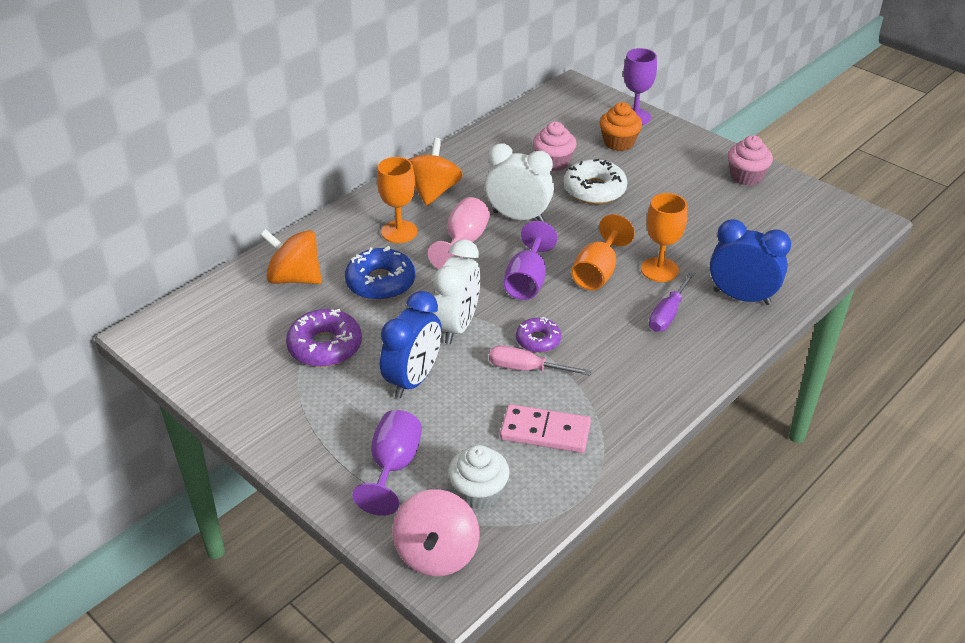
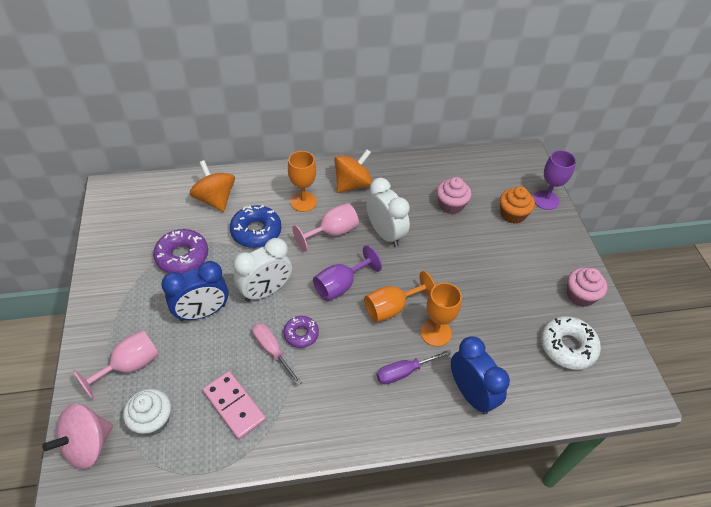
camera: 35 degrees right, 10 degrees up
purple goblet [352,410,422,516] -> pink goblet [73,330,159,400]
white donut [564,159,627,204] -> white donut moved to [541,316,601,370]

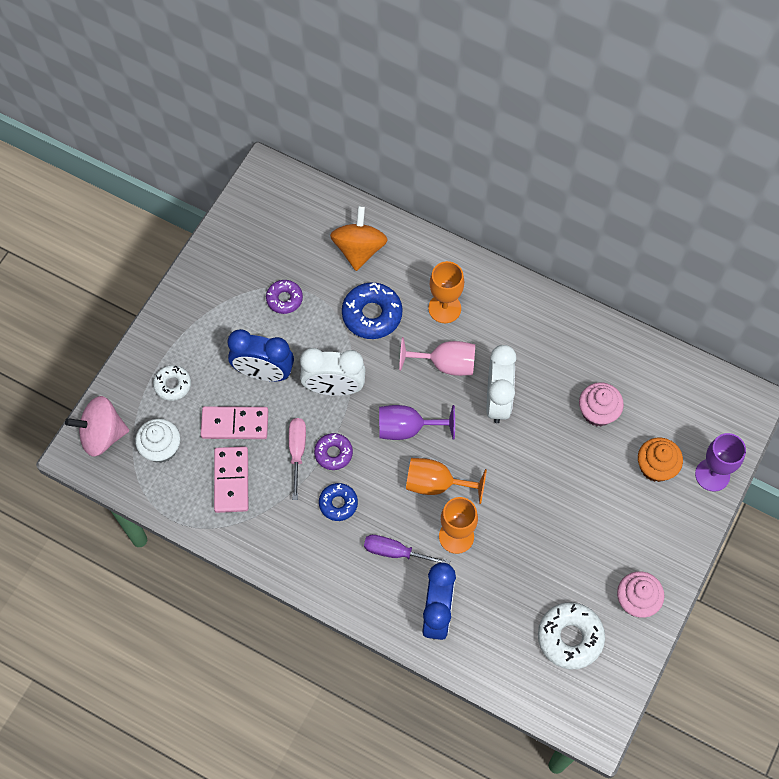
camera: 40 degrees right, 15 degrees up
pink goblet [73,330,159,400] -> white donut [153,365,191,401]
purple donut [153,229,208,274] -> purple donut [266,280,303,314], size x0.61
orange spinning top [334,149,372,193] -> none
none -> pink domino [200,406,268,439]
none -> blue donut [319,483,358,521]

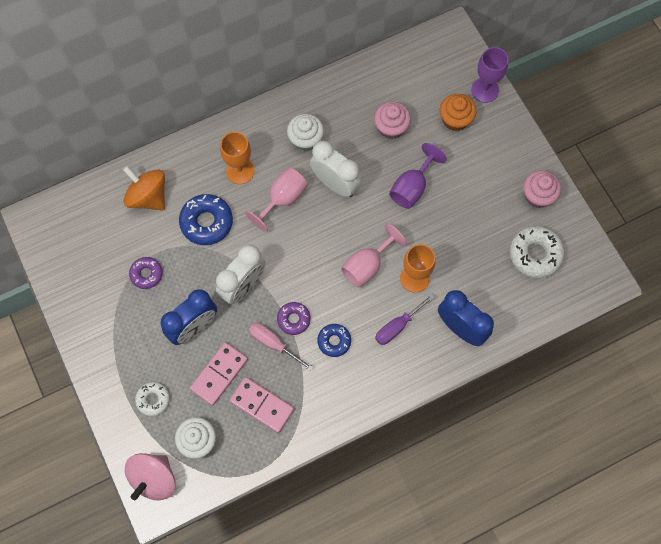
camera: 55 degrees left, 5 degrees up
purple goblet [379,405,455,440] -> purple goblet moved to [389,143,447,209]
orange goblet [406,458,487,504] -> pink goblet [341,223,407,288]
none -> white cupcake [287,114,324,151]

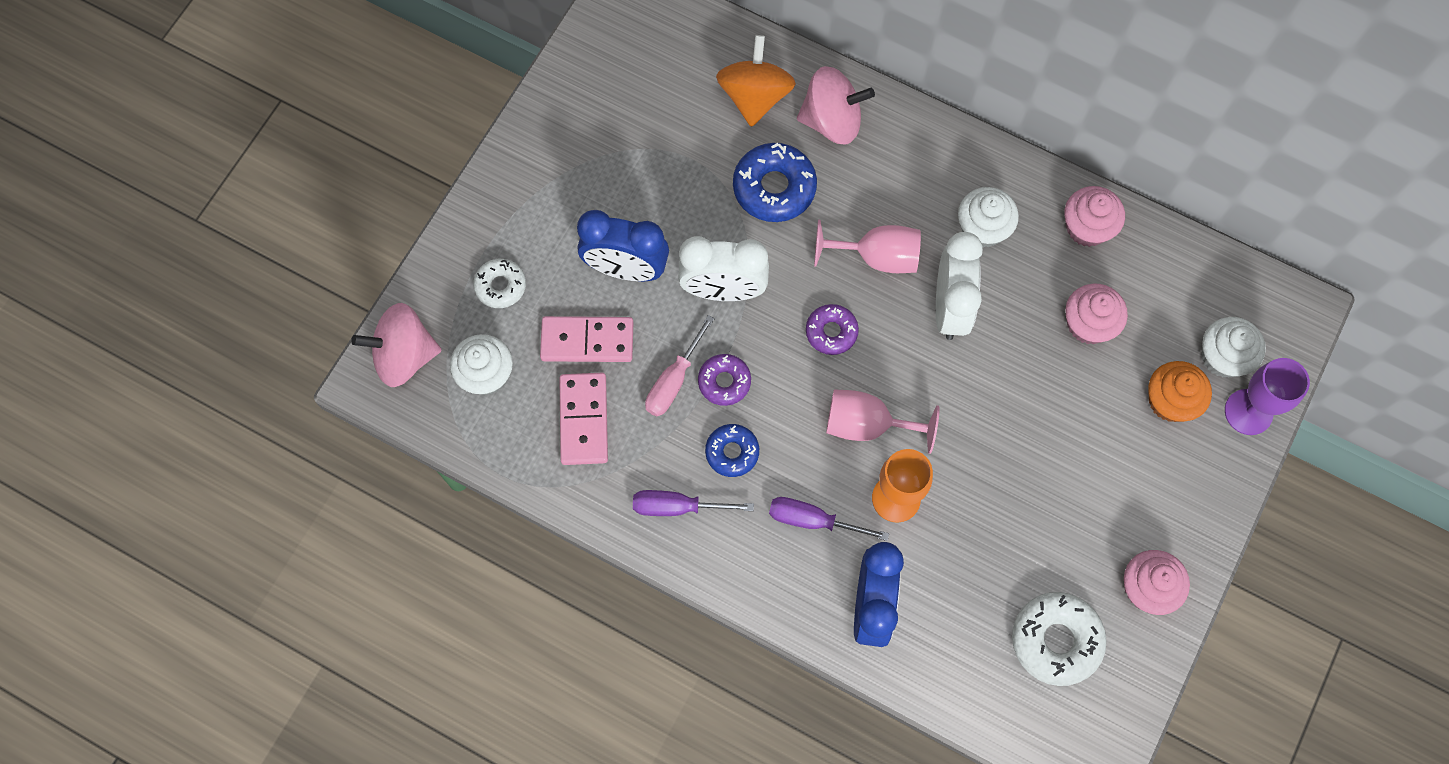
camera: 55 degrees right, 0 degrees up
purple donut [129,257,163,289] -> purple donut moved to [806,304,859,355]
orange goblet [220,132,254,184] -> none
pink screwdriver [249,323,313,371] -> pink screwdriver turned 150 degrees counterclockwise [645,315,715,416]
purple goblet [389,143,447,209] -> none
none -> purple screwdriver [633,490,754,516]
none -> pink spinning top [797,66,875,145]
none -> pink cupcake [1065,186,1125,247]
none -> white cupcake [1202,317,1266,377]

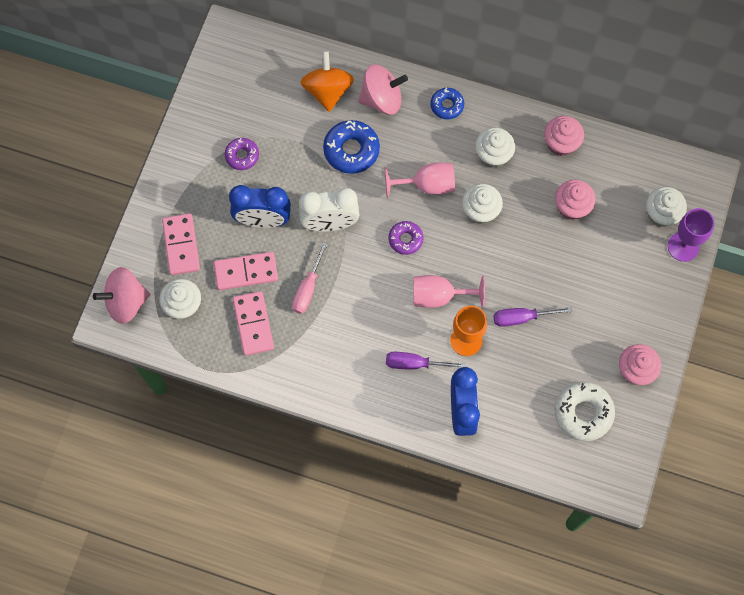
camera: 10 degrees left, 0 degrees up
white donut [473,259,526,308] -> pink domino [162,213,200,275]
purple screwdriver [633,490,754,516] -> purple screwdriver moved to [494,307,572,327]
purple donut [698,354,751,406] -> purple donut moved to [225,138,259,170]
blue donut [705,424,759,477] -> blue donut moved to [430,88,464,119]
white clock [936,232,983,340] -> white cupcake [462,184,503,224]
orange cupcake [1148,361,1212,422] -> none

